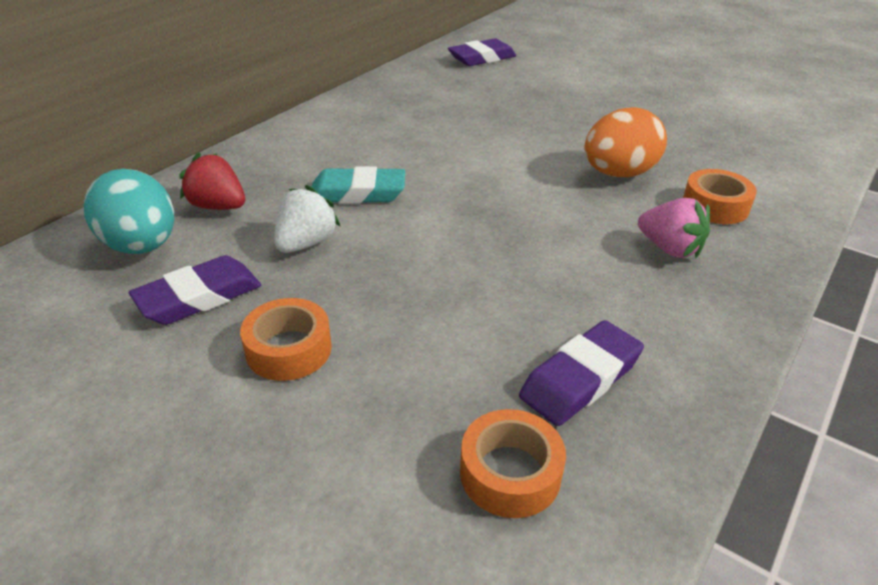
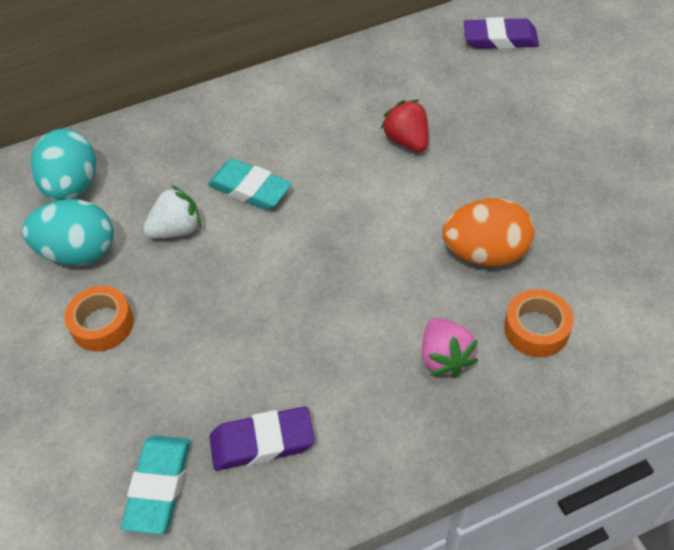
camera: 35 degrees right, 15 degrees up
purple eraser [129,255,261,325] -> turquoise egg [22,199,114,266]
red strawberry [179,152,245,210] -> red strawberry moved to [381,100,428,152]
orange tape [460,409,566,518] -> turquoise eraser [121,435,191,534]

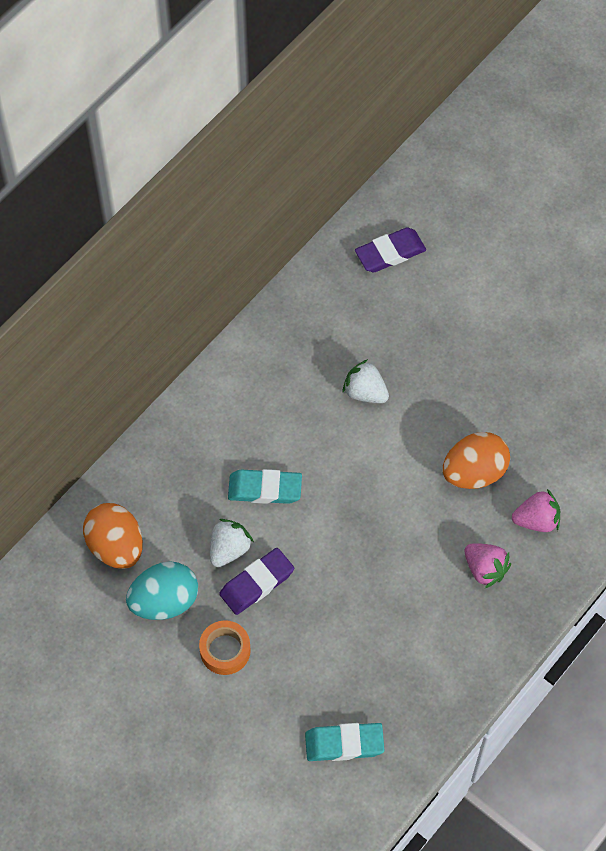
camera: 30 degrees left, 10 degrees up
turquoise egg [31,129,96,201] -> orange egg [83,503,143,569]
turquoise eraser [121,435,191,534] -> turquoise eraser turned 75 degrees counterclockwise [305,723,384,761]
purple eraser [209,406,315,471] -> purple eraser moved to [219,548,294,615]
red strawberry [381,100,428,152] -> white strawberry [343,359,389,403]
orange tape [504,289,574,357] -> pink strawberry [512,489,560,532]

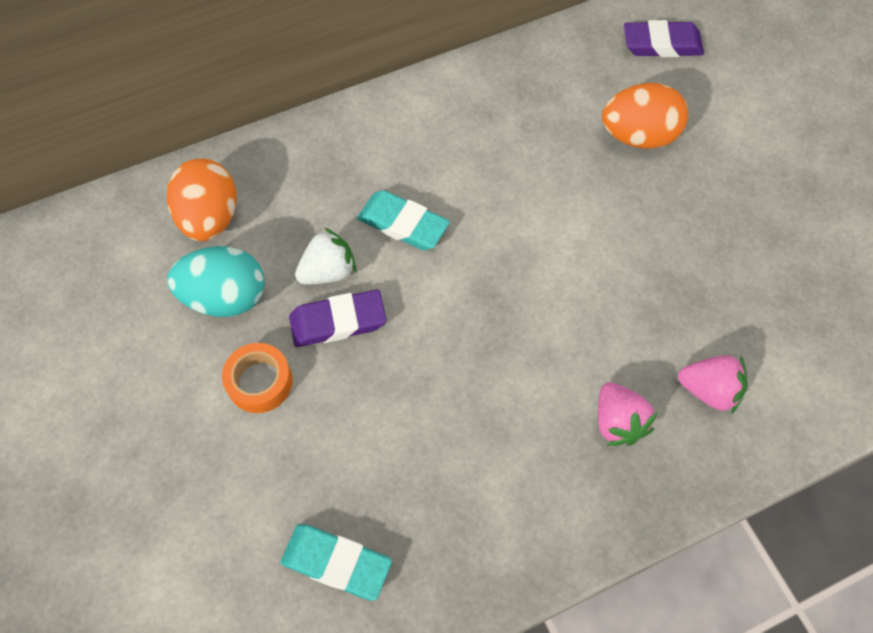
camera: 25 degrees right, 0 degrees up
white strawberry [343,359,389,403] -> none
orange egg [443,432,510,489] -> orange egg moved to [602,83,688,148]

